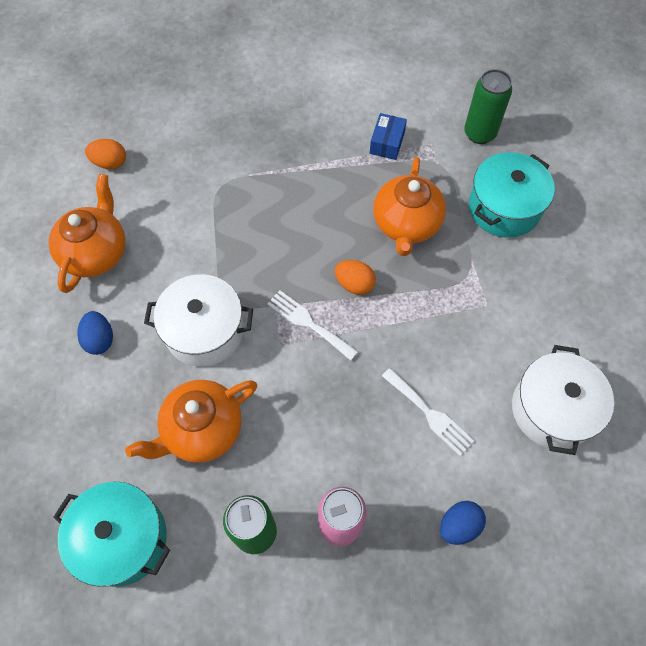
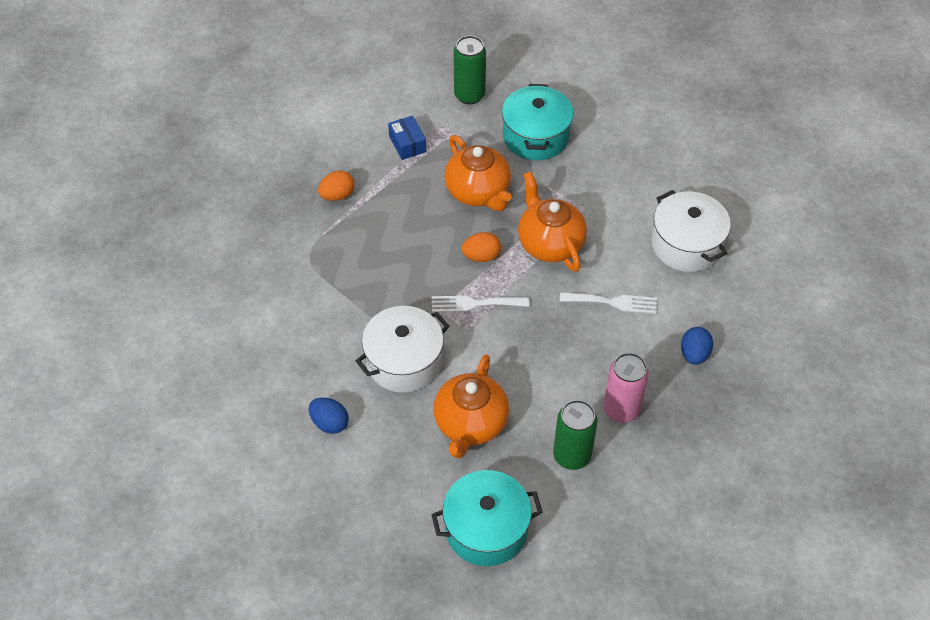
camera: 40 degrees left, 10 degrees down
orange teapot [48,174,126,293] -> orange teapot moved to [518,172,587,272]
orange egg [85,139,126,169] -> orange egg moved to [318,171,355,201]

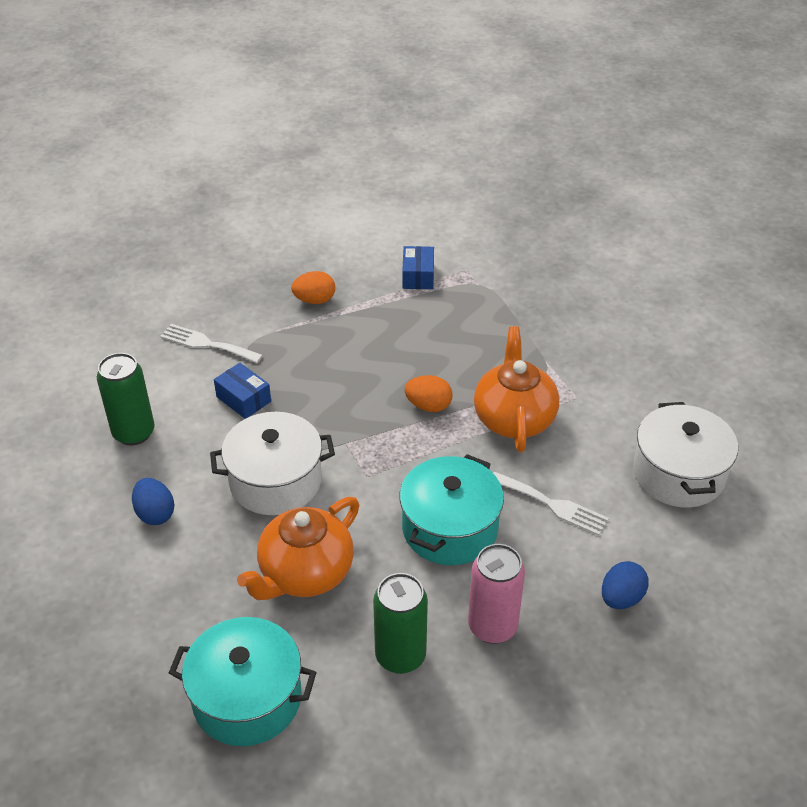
camera: 25 degrees right, 10 degrees down
white fork [432,296,529,313] -> white fork moved to [160,324,263,363]
orange teapot [444,135,512,211] -> none
green can [454,36,486,104] -> green can moved to [97,353,155,445]
turquoise pot [502,84,574,160] -> turquoise pot moved to [400,454,504,565]
none -> blue box [214,363,271,419]

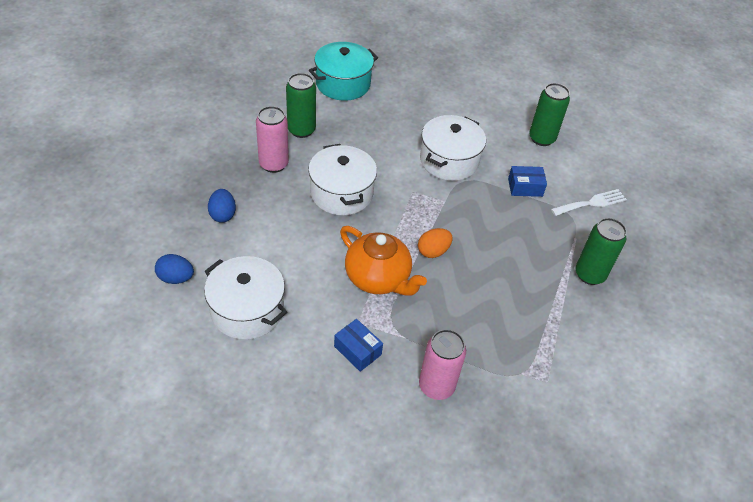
camera: 130 degrees right, 5 degrees up
blue egg [132,478,174,525] -> blue egg moved to [155,254,194,284]
orange teapot [237,497,359,600] -> none
orange egg [291,271,335,304] -> green can [576,218,627,285]
turquoise pot [400,454,504,565] -> white pot [308,144,377,215]
blue box [402,246,434,289] -> blue box moved to [334,319,383,372]
white fork [493,472,609,536] -> none
none -> pink can [419,329,466,400]

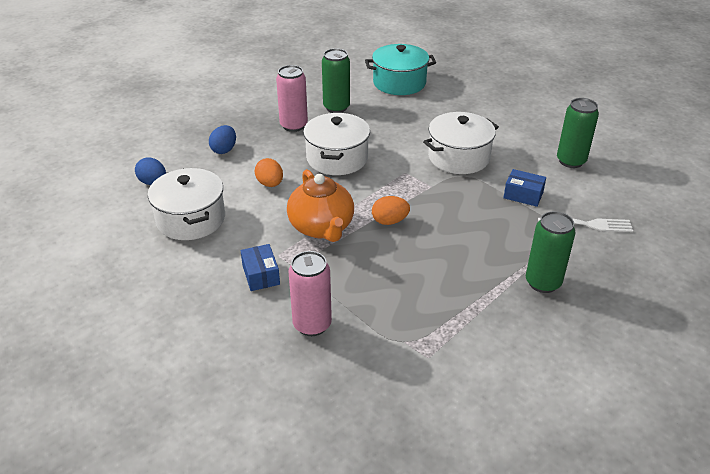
camera: 30 degrees right, 10 degrees down
none -> orange egg [254,158,283,187]

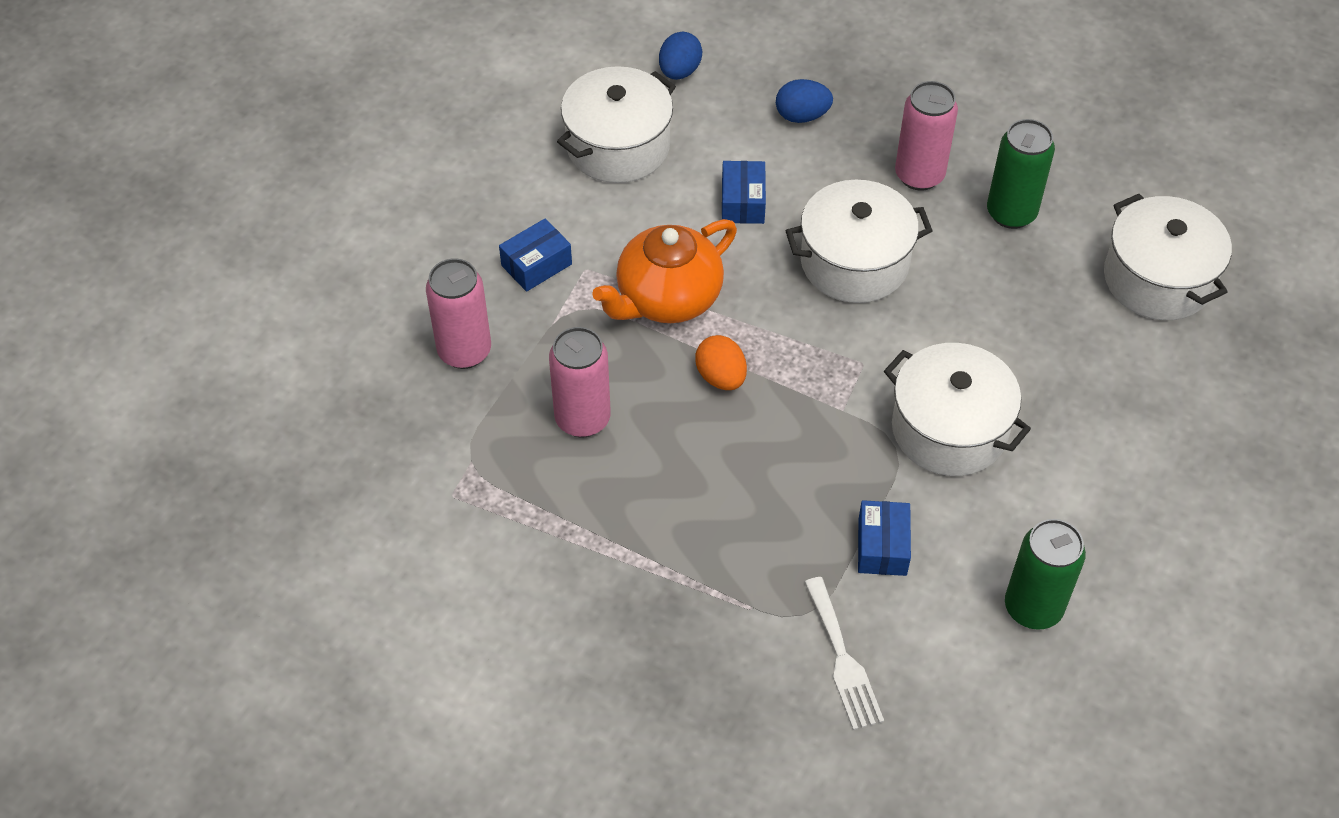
camera: 70 degrees right, 15 degrees up
orange egg [254,158,283,187] -> blue box [722,161,766,224]
turquoise pot [365,44,436,95] -> white pot [1104,194,1232,320]
green can [526,211,576,293] -> none
none -> pink can [549,327,611,437]

